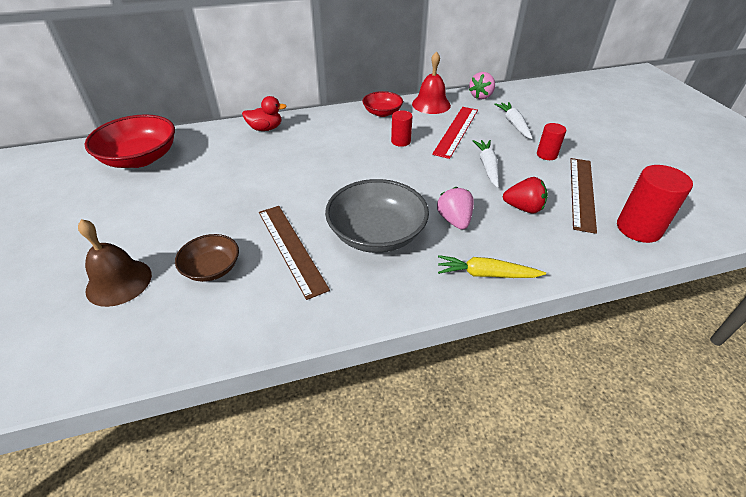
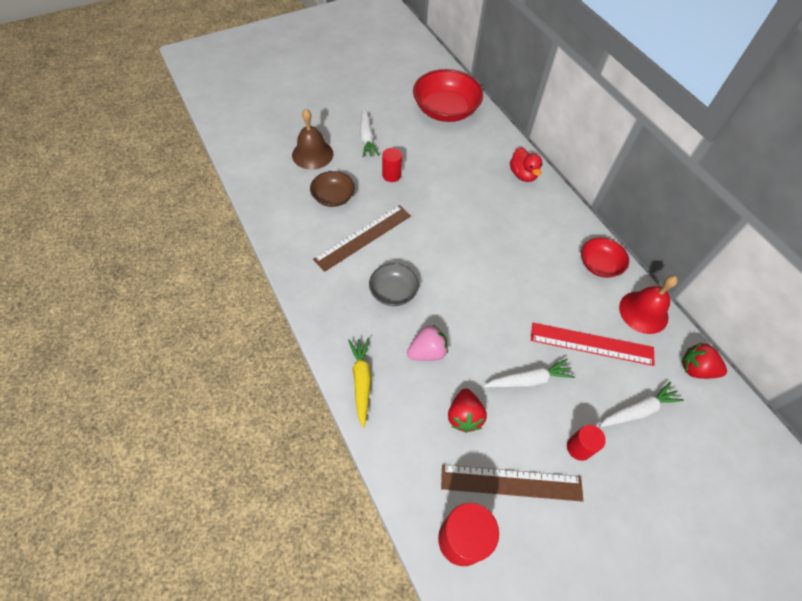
camera: 75 degrees right, 15 degrees up
grey bowl [325,179,429,253] -> grey bowl [369,263,419,306], size x0.57
red cylinder [391,110,413,147] -> red cylinder moved to [382,148,402,182]
pink strawberry [469,72,495,99] -> red strawberry [682,342,727,379]
none -> white carrot [360,107,379,157]

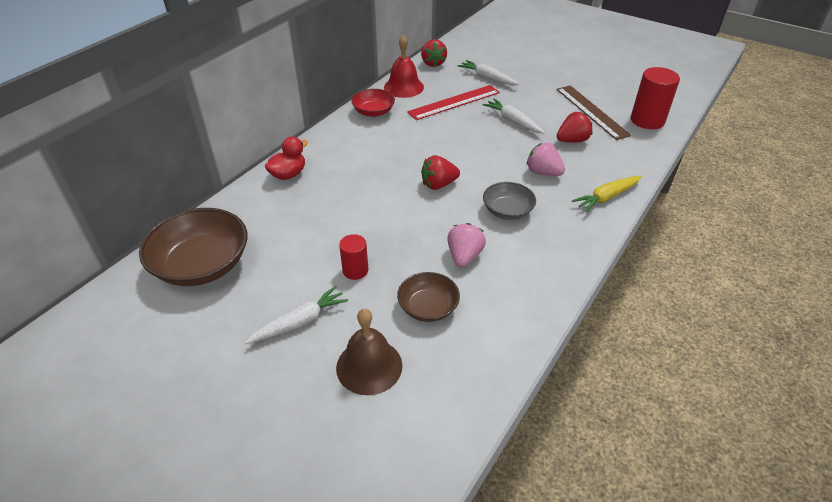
camera: 115 degrees left, 15 degrees down
brown ruler [313,205,411,272] -> pink strawberry [447,223,486,267]
red bowl [413,69,483,122] -> brown bowl [139,208,248,286]
red ruler [531,323,655,366] -> red ruler turned 75 degrees clockwise [407,85,500,120]
red cylinder [567,425,606,461] -> none
none -> red strawberry [421,155,460,190]

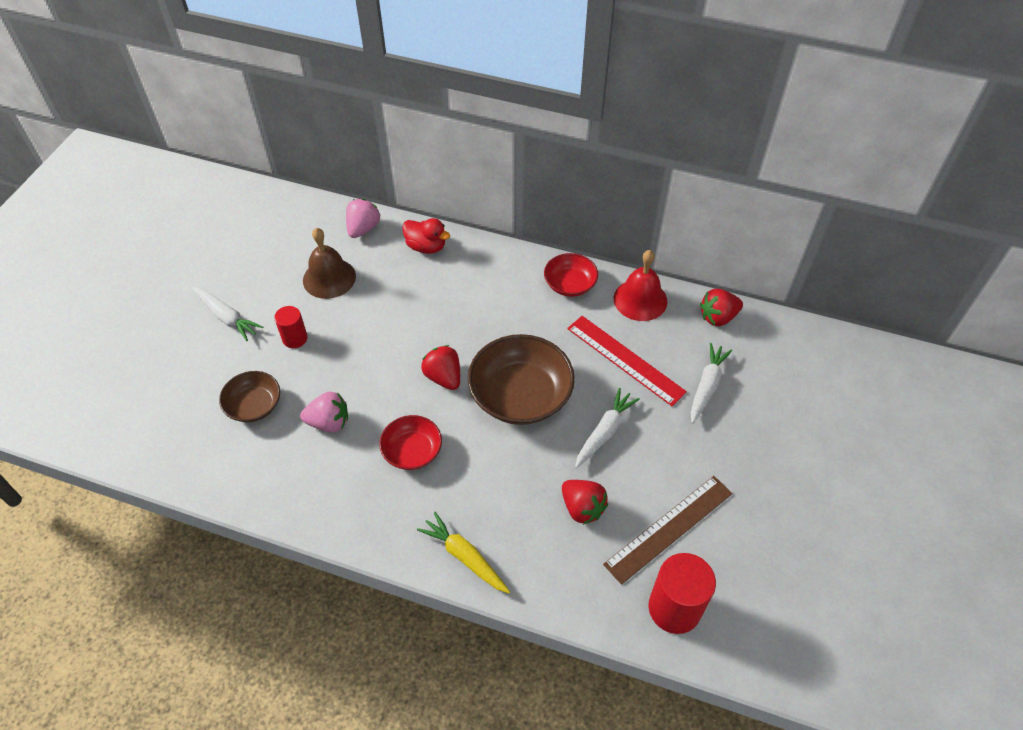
camera: 75 degrees right, 10 degrees up
brown bowl [139,208,248,286] -> brown bowl moved to [468,334,575,425]
brown bell [336,309,402,395] -> brown bell moved to [303,228,356,299]
grey bowl [483,182,536,220] -> red bowl [379,415,442,470]
pink strawberry [527,142,565,176] -> pink strawberry moved to [346,199,380,238]

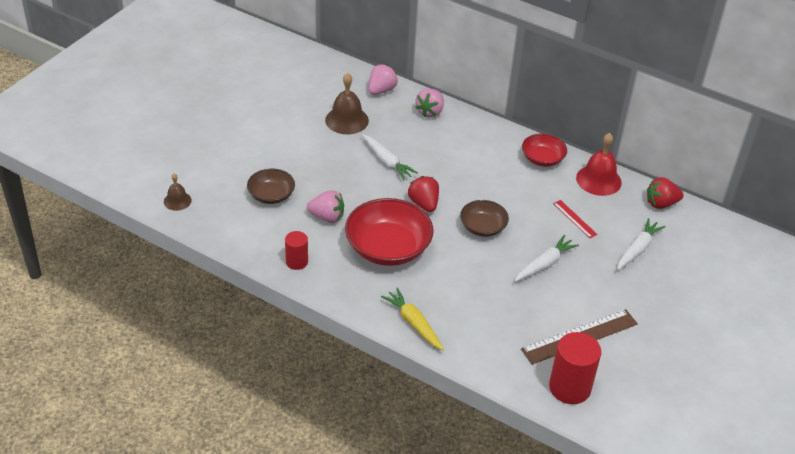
camera: 10 degrees right, 10 degrees down
white carrot [192,287,263,341] -> white carrot moved to [362,134,418,180]
red cylinder [274,306,308,348] -> red cylinder moved to [285,231,308,270]
red bowl [379,415,442,470] -> red bowl [345,198,434,266], size x1.77
red duck [402,218,450,254] -> pink strawberry [415,88,444,117]
brown bowl [468,334,575,425] -> brown bowl [460,200,509,237], size x0.57
red strawberry [562,480,608,525] -> none
red ruler [567,316,687,406] -> red ruler [553,200,598,238], size x0.51
none -> brown bell [164,173,192,211]

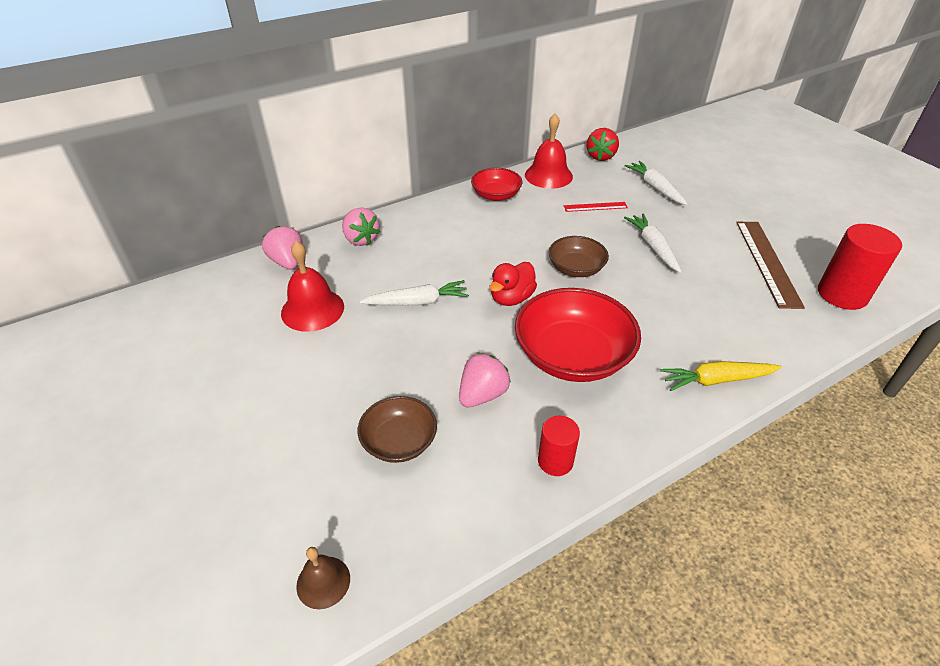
camera: 60 degrees left, 0 degrees up
brown bell [325,73,369,134] -> red bell [281,241,344,332]
red strawberry [408,176,439,212] -> red duck [490,262,537,306]

